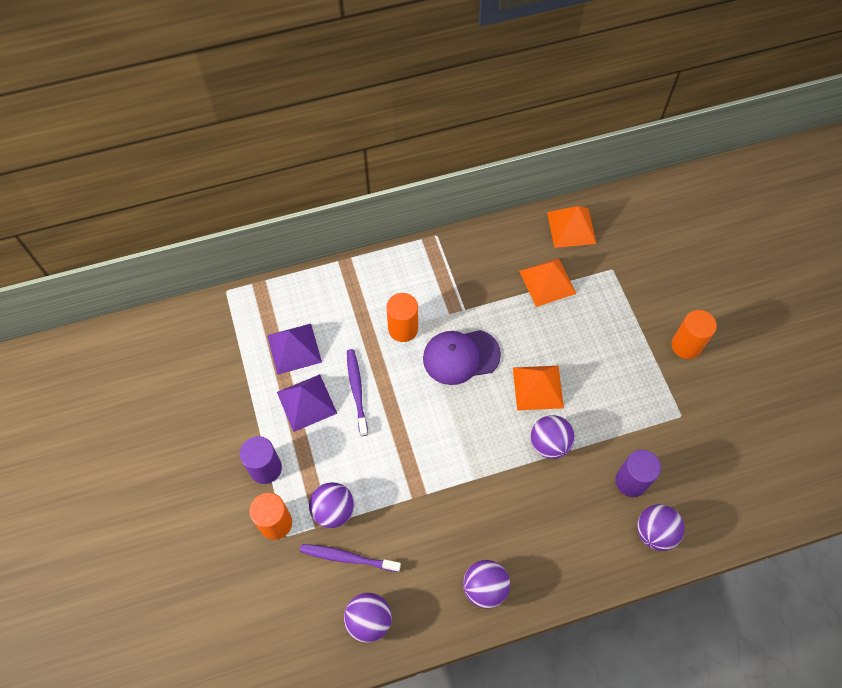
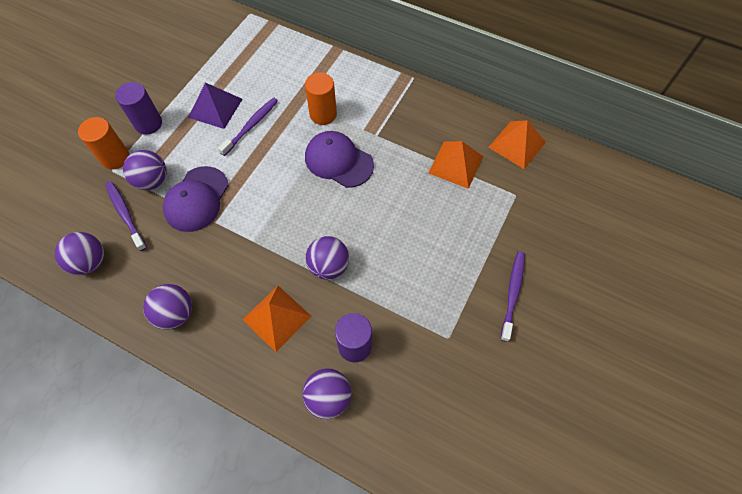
camera: 45 degrees right, 0 degrees up
purple pyramid [267,324,322,375] -> none
orange pyramid [513,366,564,411] -> orange pyramid moved to [242,286,312,352]
orange cylinder [671,310,717,359] -> purple toothbrush [501,252,525,342]
none -> purple cap [163,166,229,232]

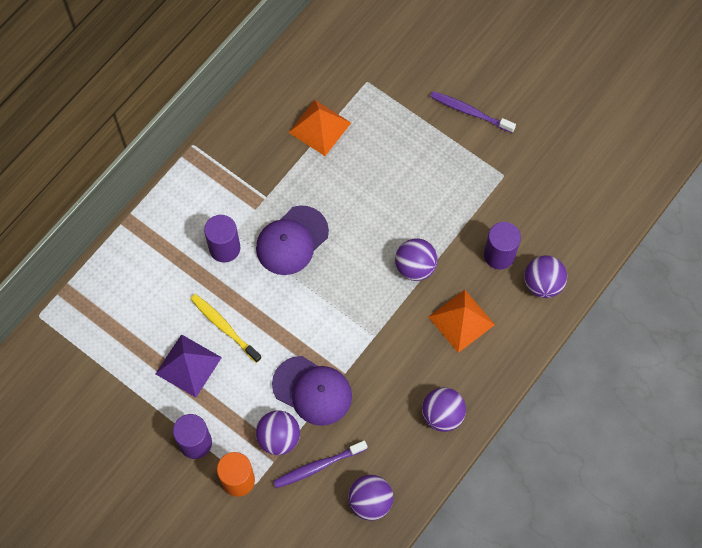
camera: 80 degrees left, 5 degrees up
purple toothbrush [218,97,278,156] -> yellow toothbrush [190,294,262,363]
orange cylinder [305,72,337,125] -> purple cylinder [204,215,240,262]
orange pyramid [488,120,546,169] -> none

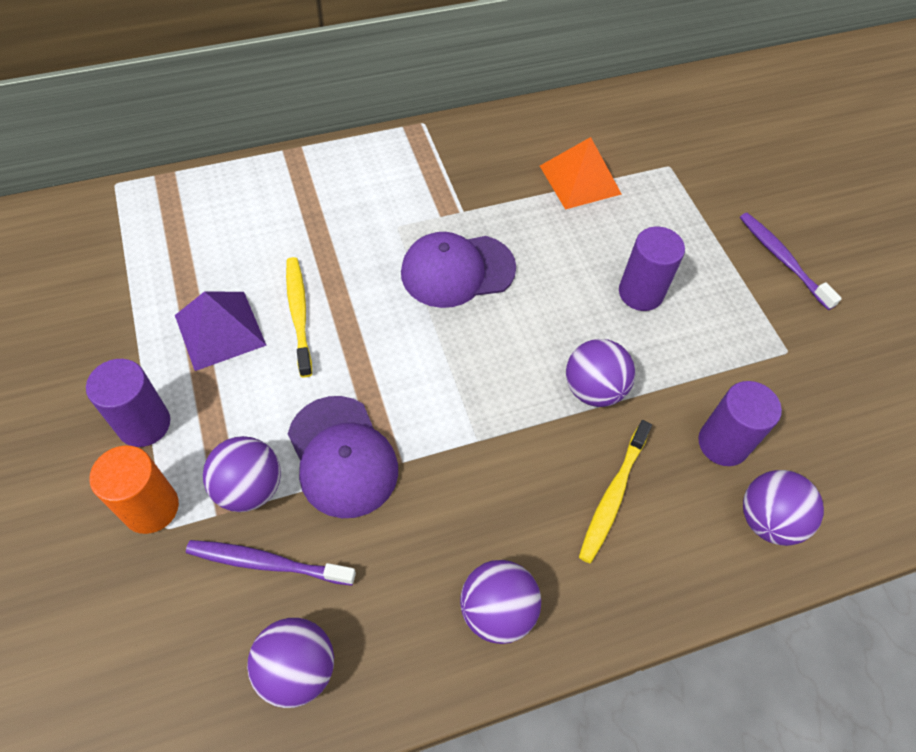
camera: 30 degrees right, 10 degrees down
purple cylinder [204,215,240,262] -> purple cylinder moved to [619,227,685,311]
orange pyramid [428,290,495,353] -> yellow toothbrush [579,420,652,563]

